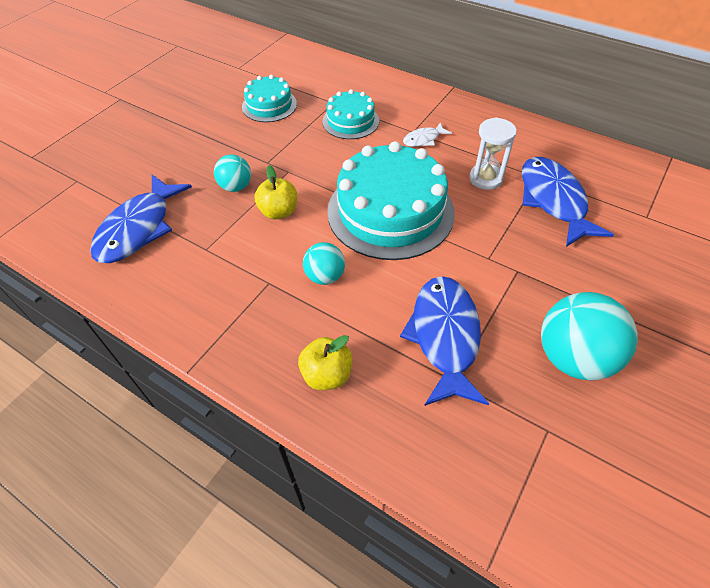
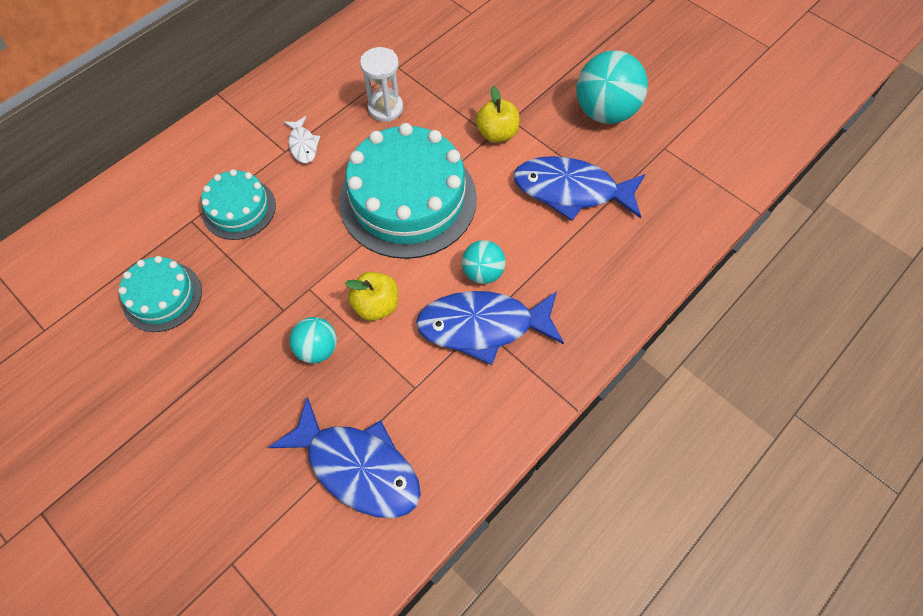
camera: 80 degrees left, 10 degrees up
yellow apple [298,335,353,390] -> yellow apple moved to [476,86,519,143]
blue fish [522,157,614,247] -> blue fish moved to [416,291,564,365]

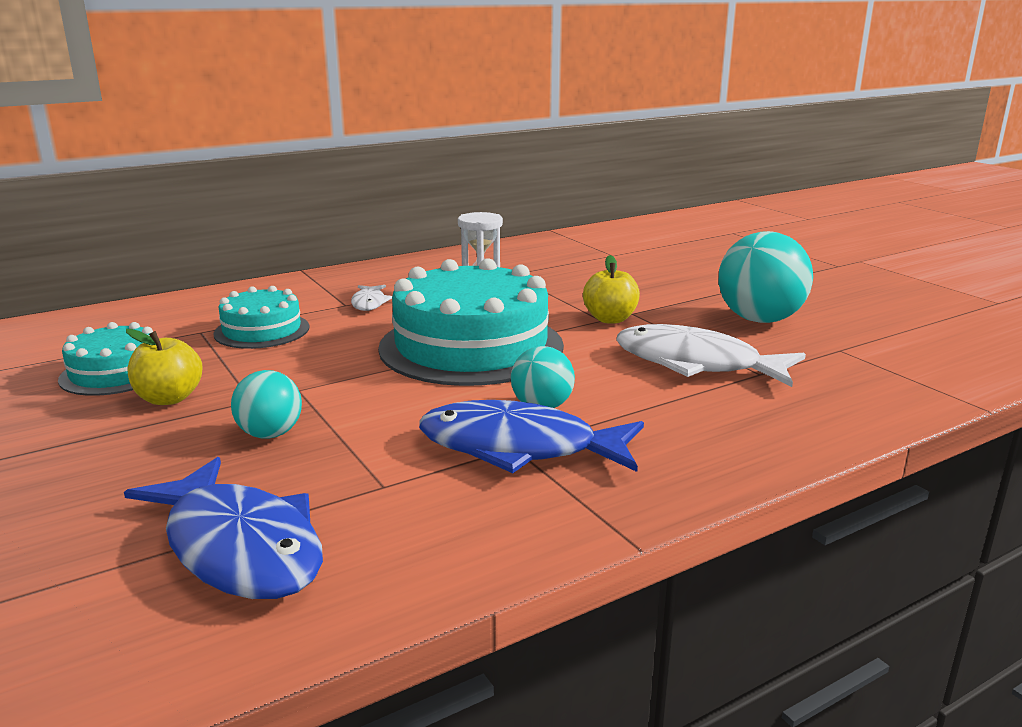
camera: 15 degrees right, 40 degrees down
yellow apple [345,272,398,321] -> yellow apple moved to [126,329,203,405]
blue fish [513,156,645,221] -> white fish [616,324,806,387]

